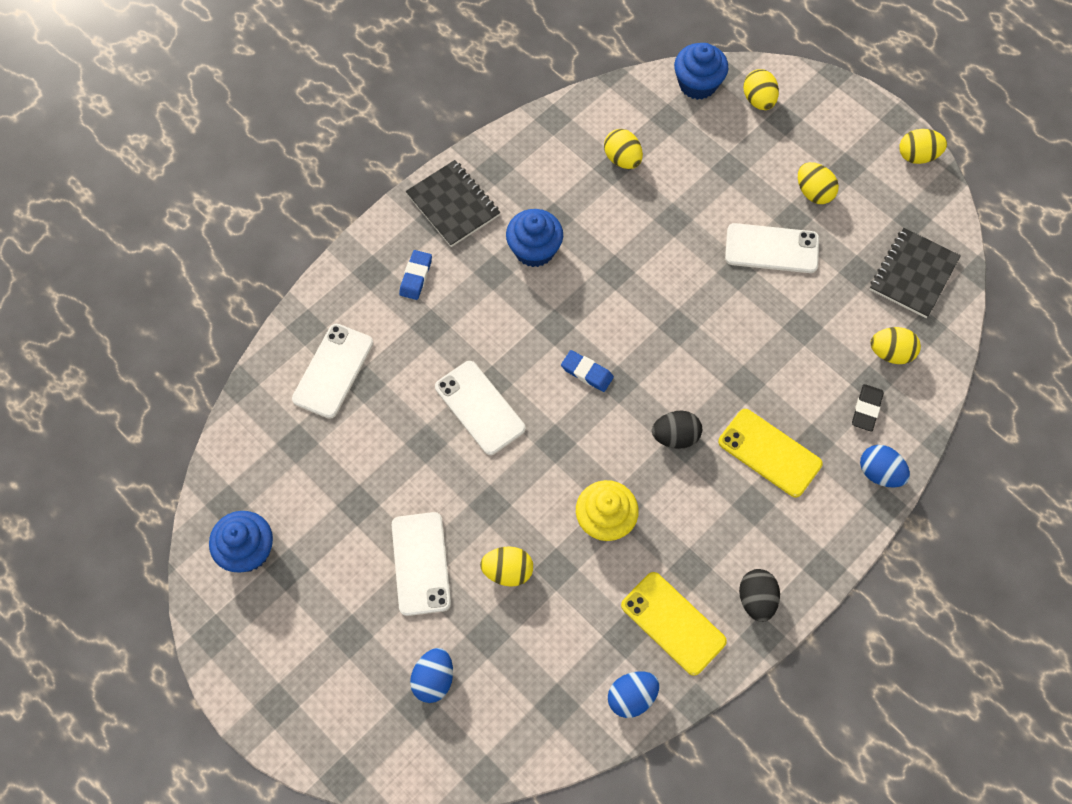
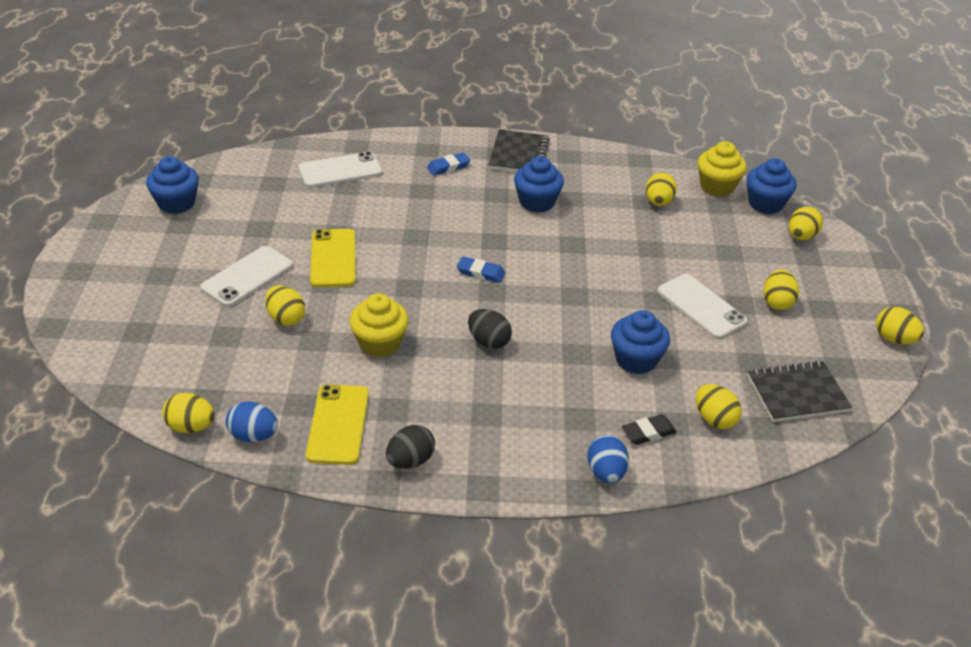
camera: 45 degrees right, 25 degrees down
blue egg [410,648,453,703] -> none
white phone [435,361,525,455] -> none
blue eraser [561,350,614,392] -> blue eraser turned 60 degrees counterclockwise [457,257,505,283]
yellow phone [718,409,822,498] -> yellow phone moved to [310,229,355,287]
none -> yellow egg [162,393,215,433]
none -> blue cupcake [611,310,670,374]
none -> yellow cupcake [698,141,747,196]

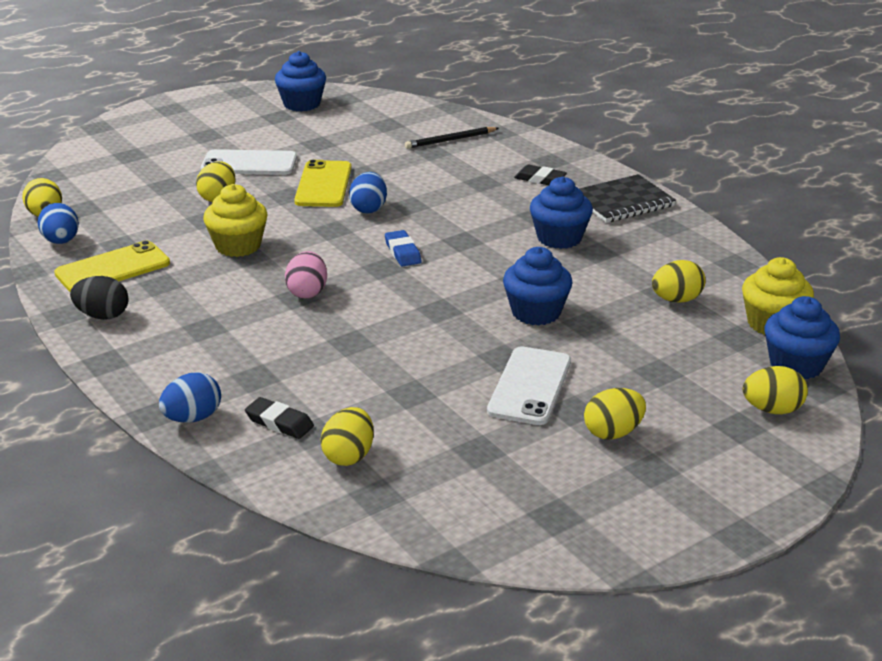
camera: 55 degrees right, 10 degrees down
white phone [299,151,382,188] -> black pencil [405,127,498,149]
yellow phone [310,229,355,287] -> yellow phone turned 45 degrees counterclockwise [294,160,352,207]
blue eraser [427,152,470,176] -> black eraser [514,165,567,185]
black egg [468,309,512,349] -> pink egg [285,251,327,299]
blue cupcake [611,310,670,374] -> blue cupcake moved to [503,247,573,326]
black notebook [747,360,852,422] -> none
yellow egg [876,307,924,344] -> none
none -> blue egg [349,172,387,214]

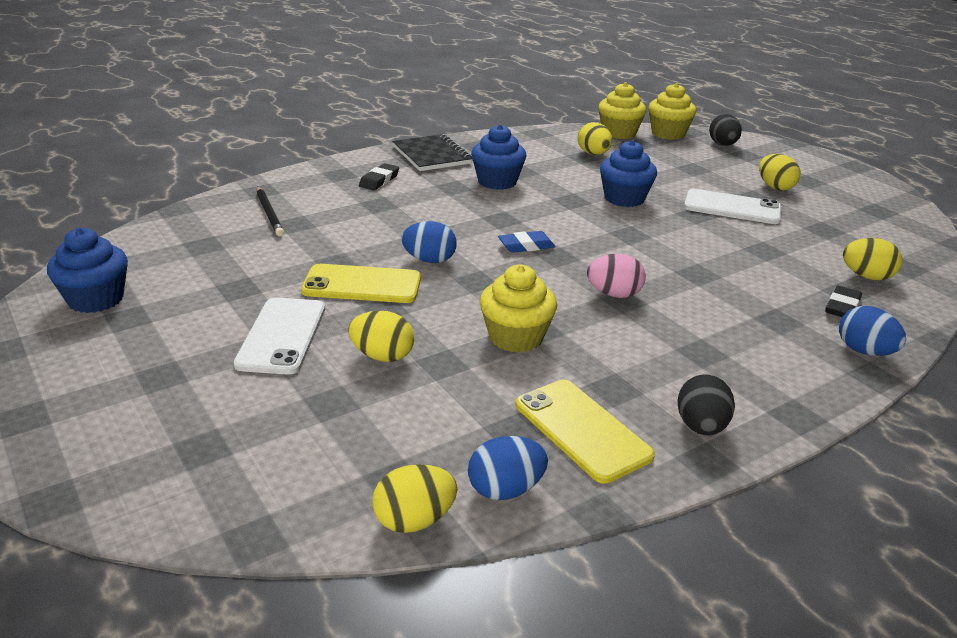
camera: 90 degrees left, 0 degrees up
yellow egg [743,366,808,414] -> black egg [709,114,742,146]
blue cupcake [765,296,840,379] -> yellow cupcake [648,83,697,140]

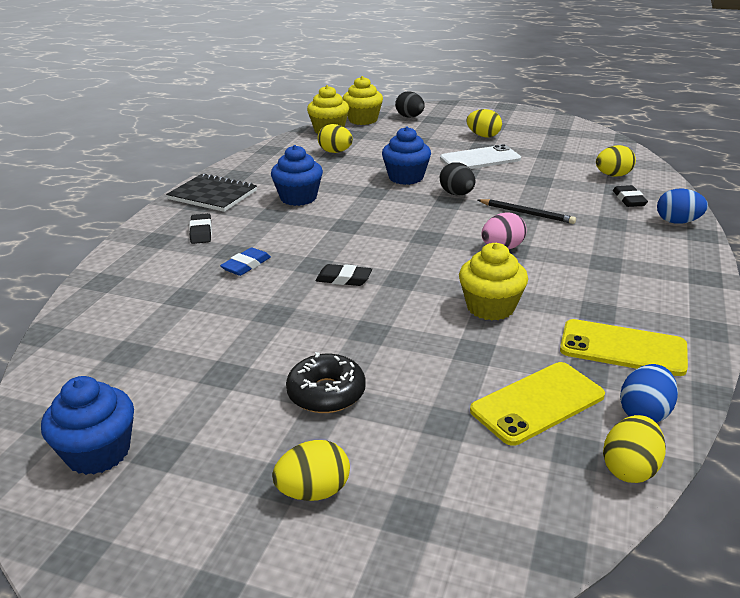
camera: 35 degrees left, 0 degrees up
white phone [234,297,325,375] -> black donut [286,352,366,413]
black pencil [257,187,284,236] -> black pencil moved to [478,199,576,224]
yellow phone [301,264,421,303] -> yellow phone moved to [470,362,605,446]
yellow egg [348,310,414,362] -> yellow egg moved to [272,440,350,501]
blue egg [401,221,457,263] -> black eraser [316,264,372,286]
blue eraser [498,231,555,253] -> blue eraser moved to [220,247,271,276]
black egg [677,374,735,435] -> black egg moved to [440,162,475,196]

